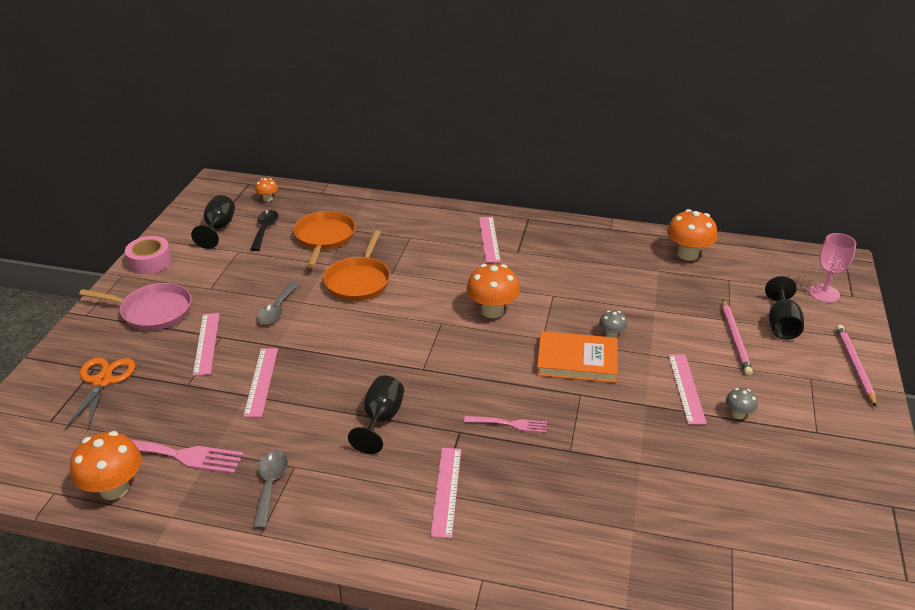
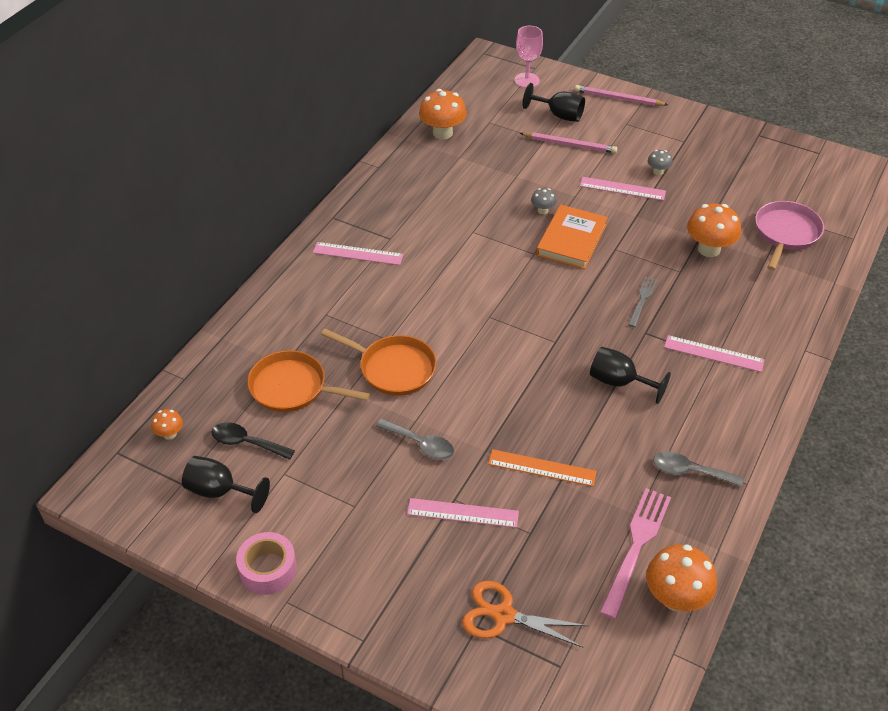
camera: 75 degrees left, 10 degrees up
pink pan [79,283,192,331] -> pink pan moved to [755,201,824,270]
pink ruler [243,348,278,417] -> orange ruler [488,449,597,486]
pink fork [464,416,547,433] -> grey fork [628,276,658,327]
orange mushroom [466,264,520,318] -> orange mushroom moved to [687,204,741,257]

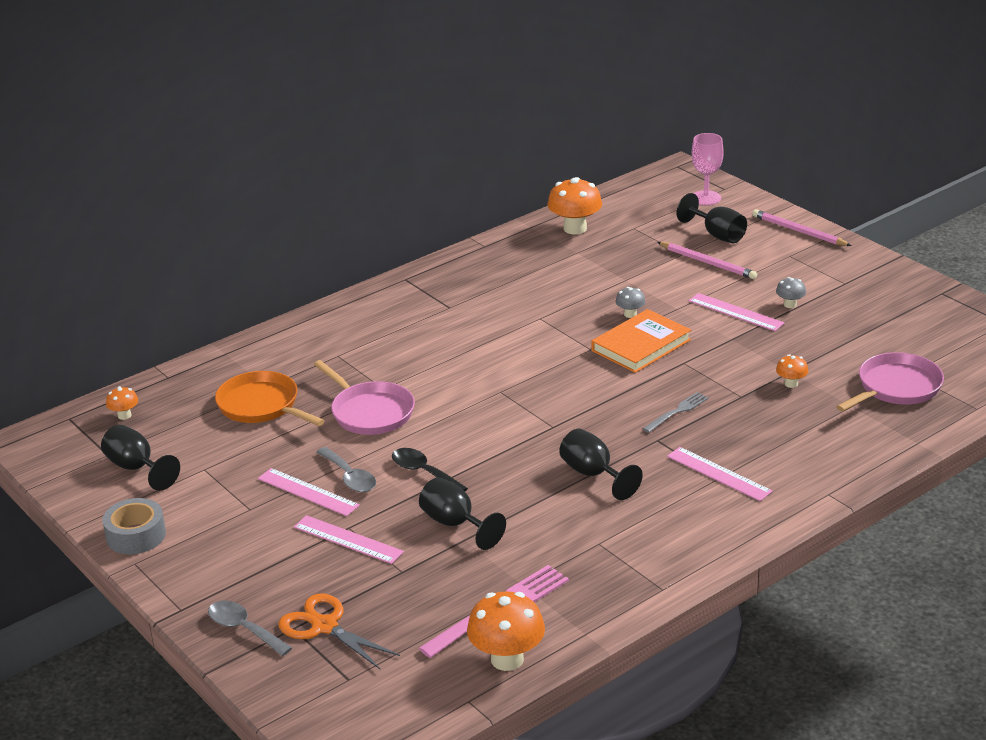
camera: 25 degrees right, 15 degrees down
black spoon [212,422,295,460] -> black spoon moved to [392,448,468,491]
pink tape [236,532,297,595] -> grey tape [102,498,166,554]
pink ruler [313,242,404,265] -> pink ruler moved to [258,468,360,516]
orange pan [321,329,437,396] -> pink pan [314,360,415,435]
orange ruler [488,449,597,486] -> black goblet [419,477,506,550]
grey spoon [653,451,743,487] -> grey spoon moved to [208,601,292,656]
orange mushroom [687,204,741,257] -> orange mushroom [776,354,808,388], size x0.51

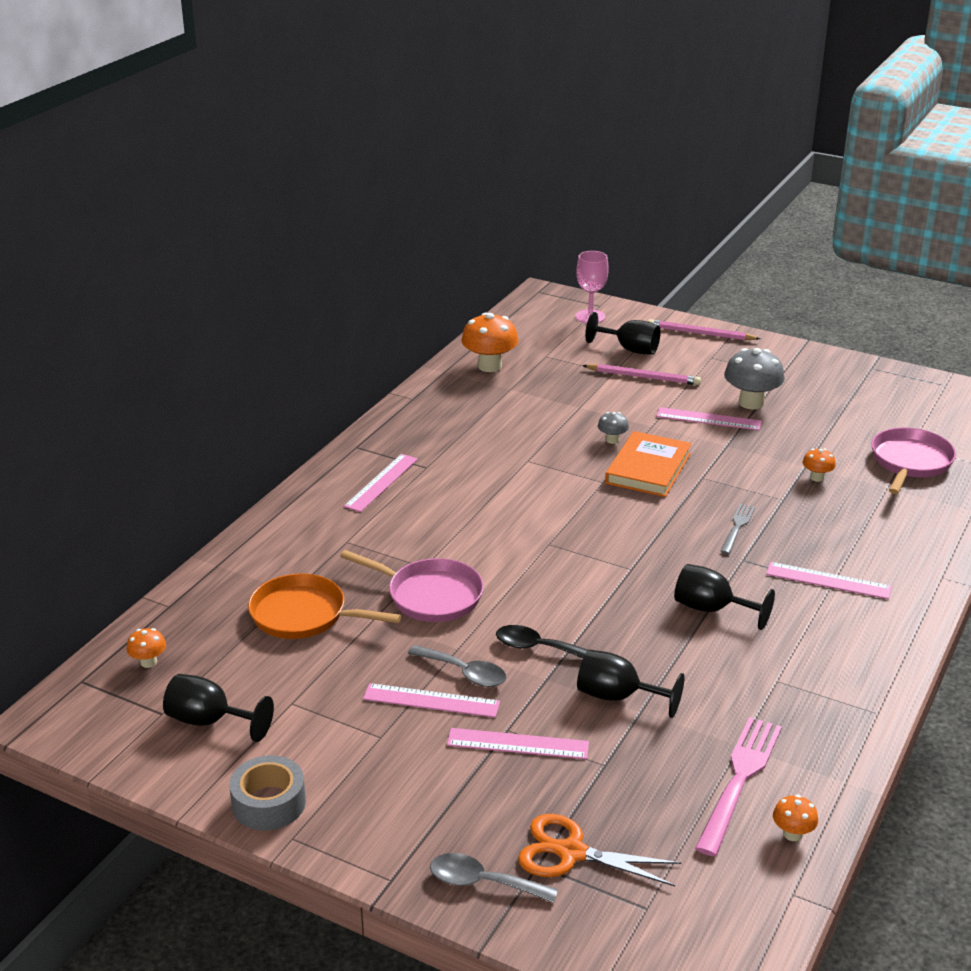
camera: 25 degrees left, 0 degrees up
orange mushroom [467,591,545,671] -> orange mushroom [773,795,818,841], size x0.51
grey mushroom [776,277,806,308] -> grey mushroom [724,348,785,410], size x1.98
none -> pink ruler [344,454,418,512]

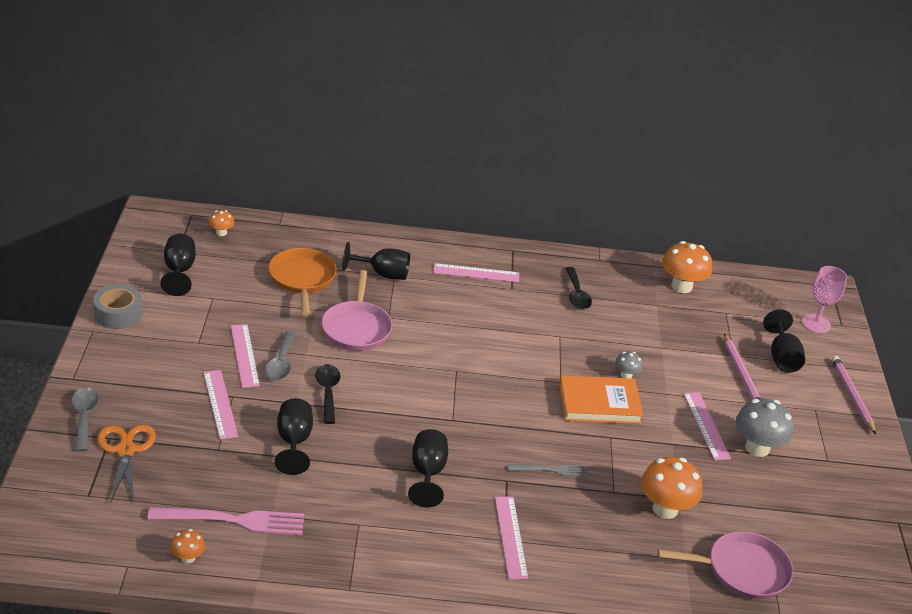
camera: 60 degrees right, 5 degrees up
orange mushroom [803,448,836,482] -> orange mushroom [641,457,702,519], size x1.98
none -> black goblet [342,242,410,280]
none -> black spoon [565,267,592,310]

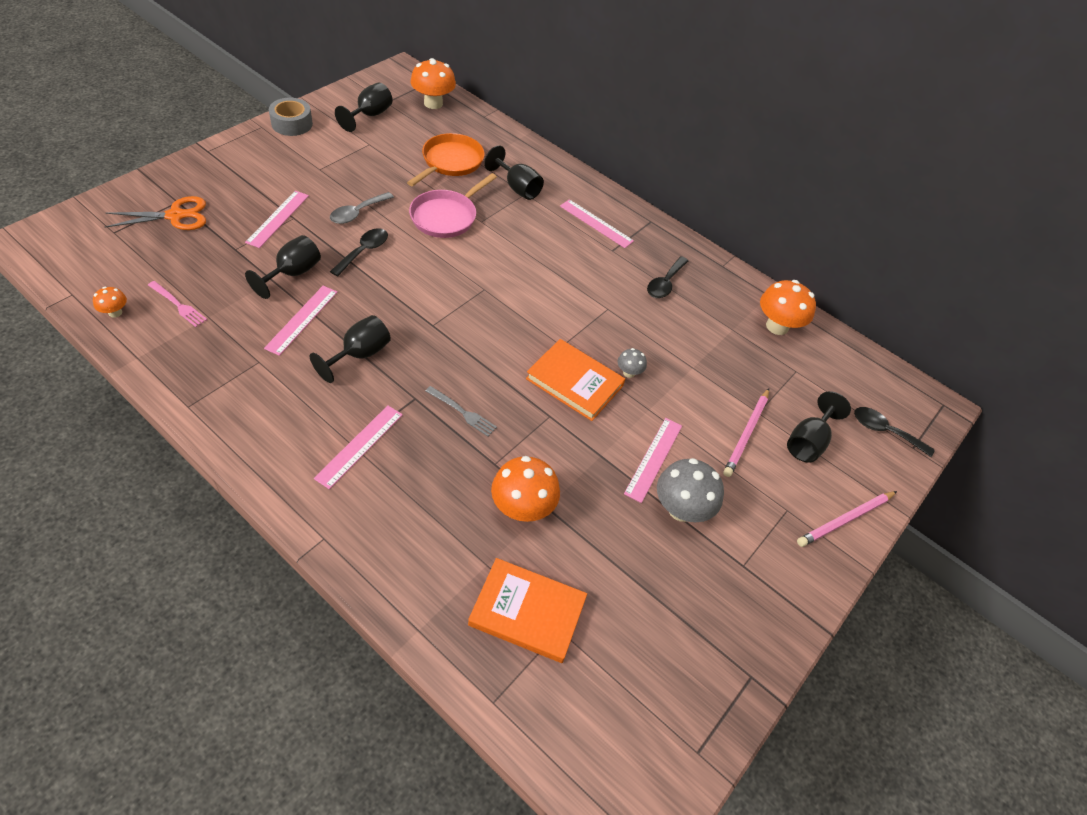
camera: 35 degrees right, 15 degrees up
grey spoon [71,387,99,452] -> none
orange scissors [97,425,156,504] -> orange scissors turned 45 degrees clockwise [105,196,206,230]
pink fork [148,507,304,535] -> pink fork [148,281,207,327], size x0.56
orange mushroom [209,210,234,236] -> orange mushroom [411,58,456,109], size x1.98
pink ruler [231,324,260,388] -> pink ruler moved to [264,286,337,356]
pink pan [658,531,793,600] -> orange book [468,558,587,663]
pink goblet [802,266,847,333] -> black spoon [854,407,935,457]
pink pencil [832,356,876,434] -> pink pencil turned 150 degrees counterclockwise [797,491,897,547]

